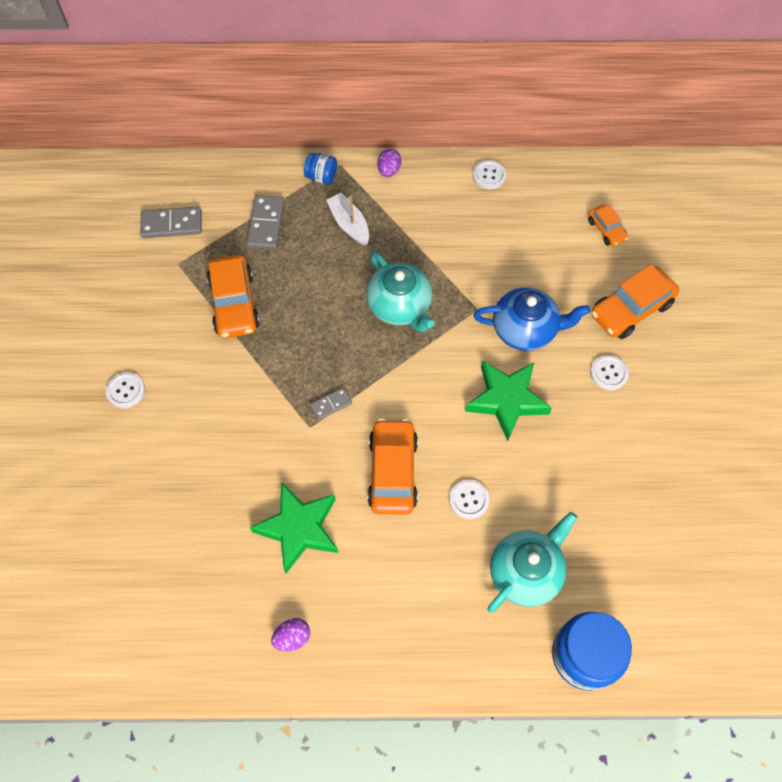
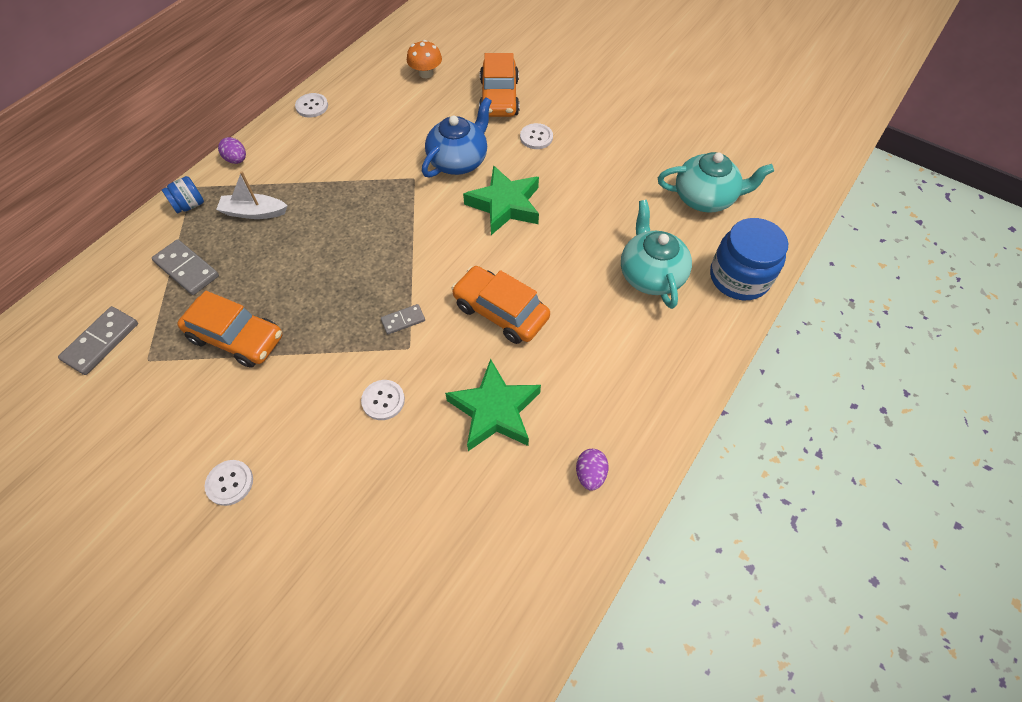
camera: 55 degrees left, 5 degrees down
grey domino [310,387,352,420] -> grey domino turned 60 degrees clockwise [381,304,425,335]
turquoise teapot [366,252,434,332] -> turquoise teapot moved to [658,152,774,213]
white button [449,480,489,519] -> white button moved to [361,380,405,420]
orange car [588,205,628,246] -> orange mushroom [407,40,442,78]

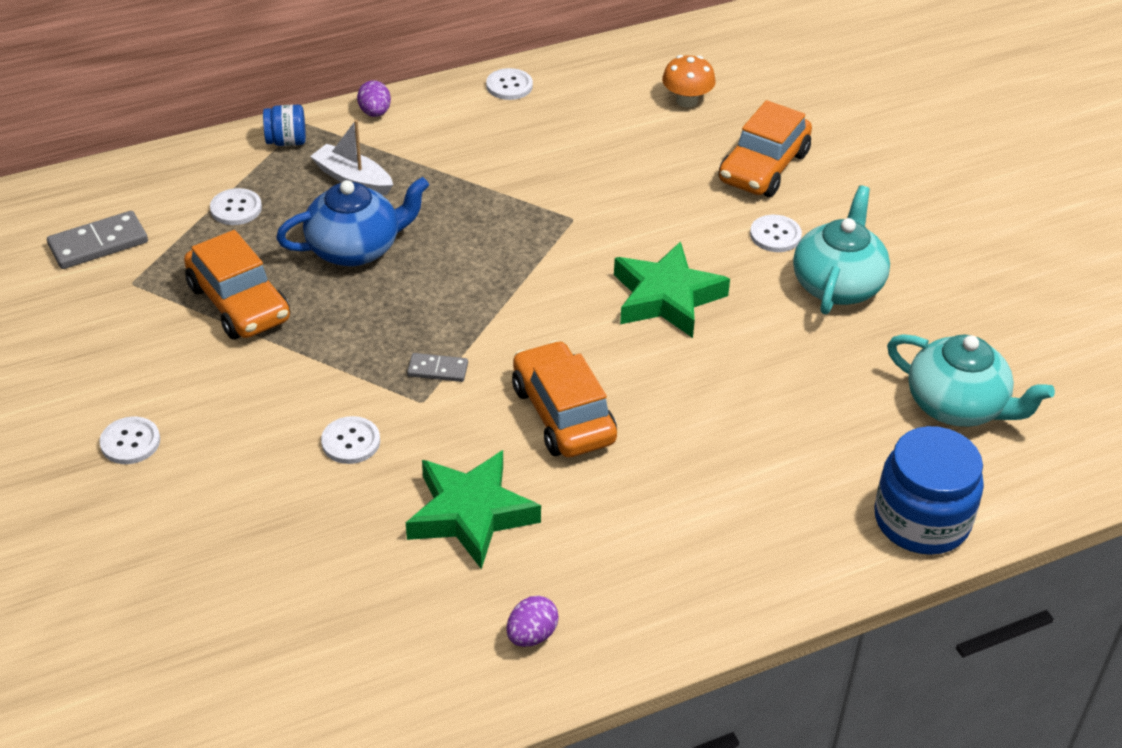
camera: 30 degrees right, 15 degrees down
grey domino [152,239,219,295] -> white button [210,188,262,225]
blue teapot [422,97,492,177] -> blue teapot moved to [276,177,429,266]
turquoise teapot [621,200,692,309] -> turquoise teapot moved to [793,185,890,314]

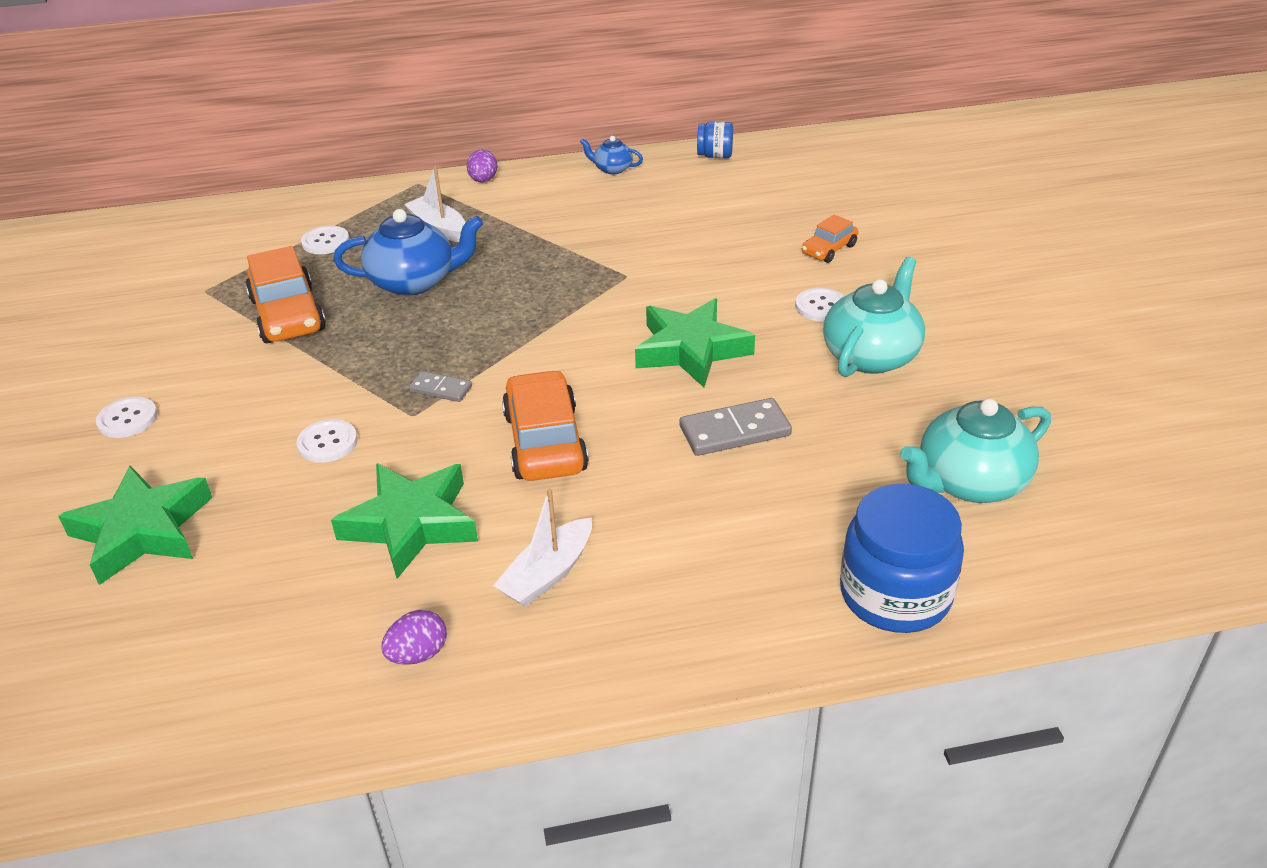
camera: 15 degrees right, 5 degrees down
grey domino [47,211,148,269] -> grey domino moved to [680,398,792,456]
blue jar [263,105,306,146] -> blue jar moved to [697,121,733,158]
white button [486,68,533,100] -> blue teapot [580,136,643,174]
orange mushroom [662,55,716,108] -> none
orange car [719,100,812,197] -> orange car [802,214,858,263], size x0.54
turquoise teapot [887,334,1055,427] -> turquoise teapot turned 105 degrees clockwise [900,399,1051,503]
none -> green star [58,466,212,585]
none -> white boat [493,489,592,607]

